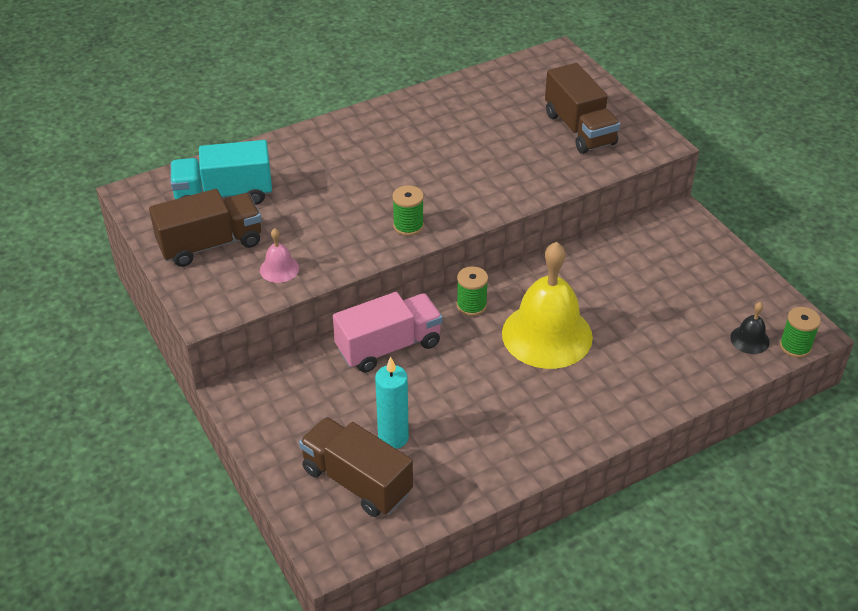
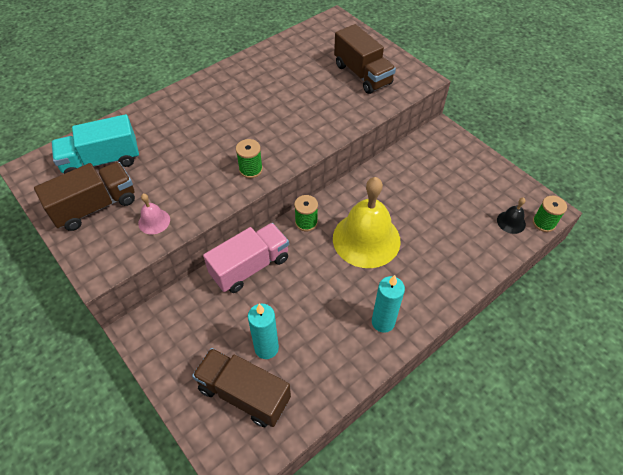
camera: 10 degrees left, 10 degrees up
none -> turquoise candle [372,275,405,333]

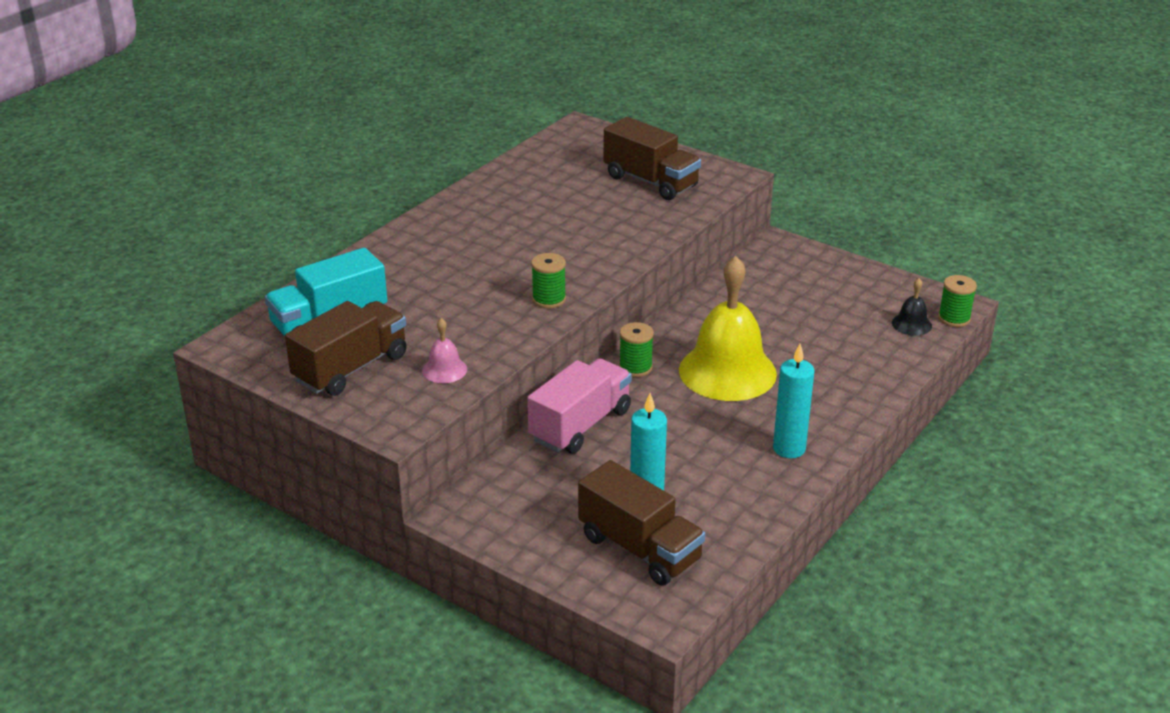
camera: 15 degrees left, 20 degrees down
brown truck [192,348,291,427] -> brown truck turned 150 degrees counterclockwise [578,460,705,585]

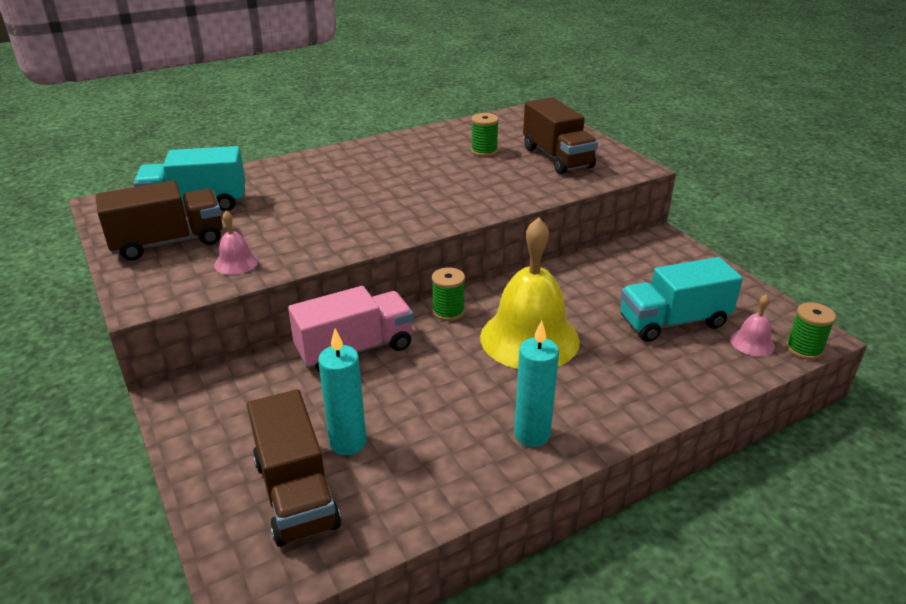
camera: 25 degrees right, 0 degrees up
green spool [531,253,566,308] -> green spool moved to [471,113,499,157]
black bell [892,278,932,336] -> pink bell [730,294,775,356]
none -> turquoise truck [620,257,743,342]

